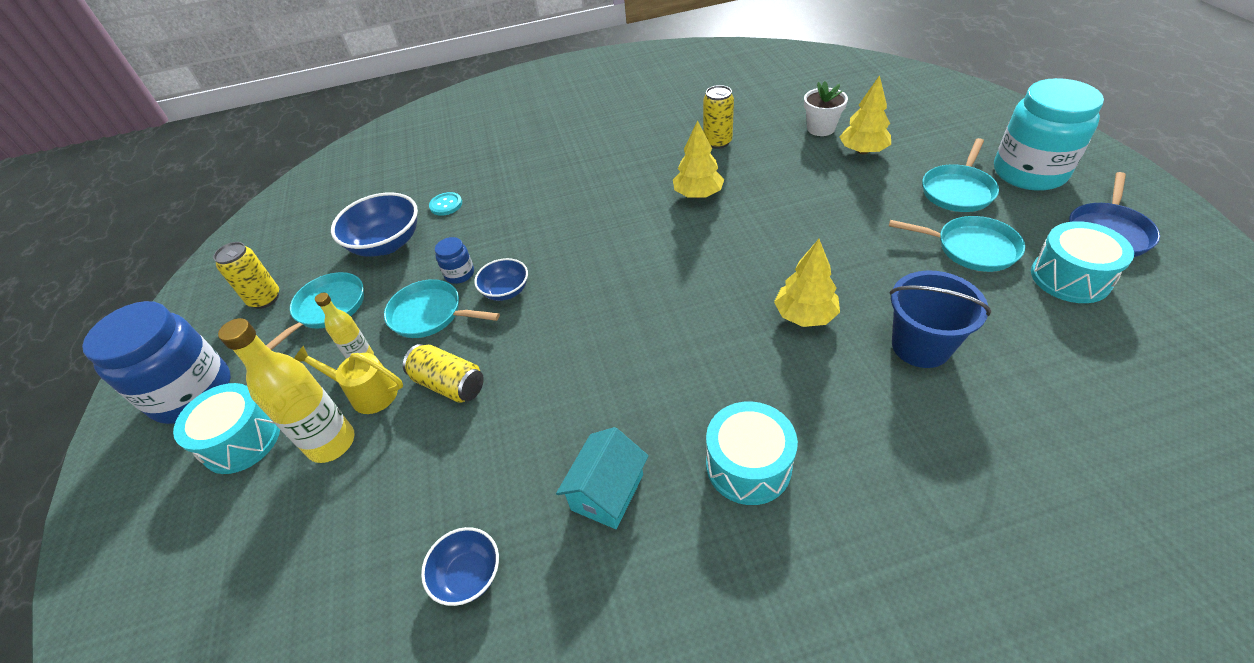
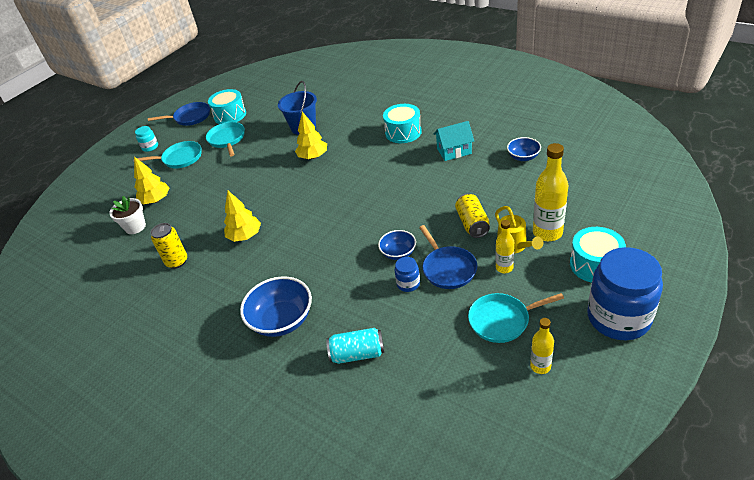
camera: 130 degrees left, 5 degrees down
yellow can [213,242,279,309] -> yellow bottle [530,318,554,374]
blue bowl [331,192,418,257] -> blue bowl moved to [240,276,312,337]
turquoise pan [384,279,500,338] -> blue pan [419,225,477,289]
turquoise button [429,192,462,216] -> turquoise can [326,328,384,364]
turquoise jar [994,78,1104,191] -> turquoise jar [135,126,158,152], size x0.43

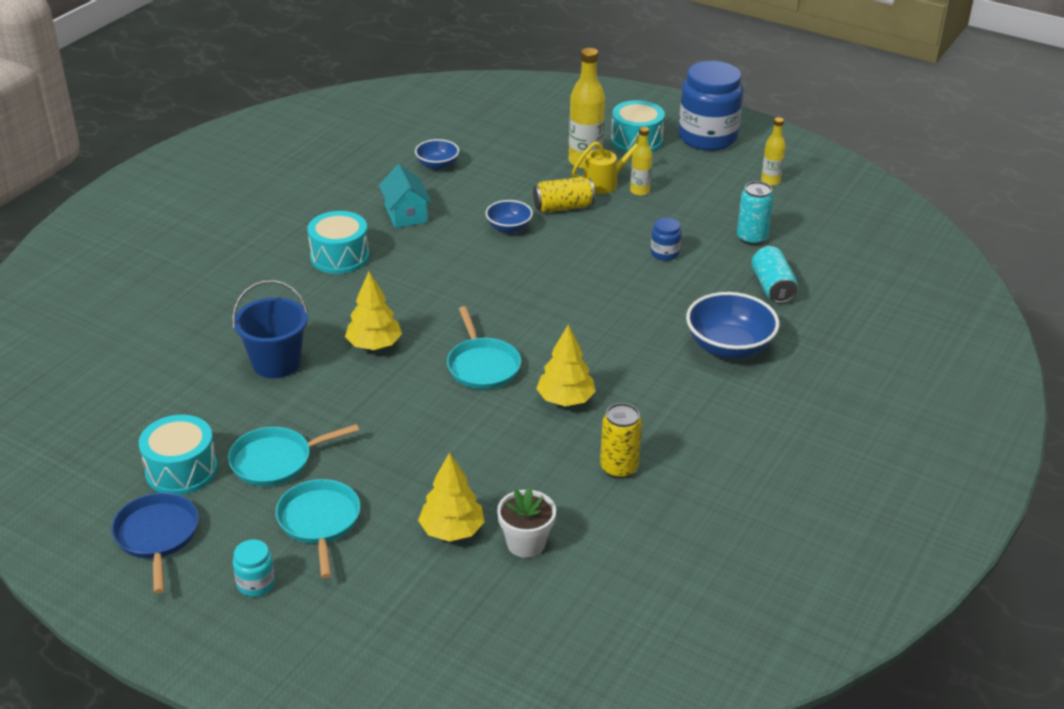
camera: 100 degrees left, 5 degrees down
blue bowl [378,230,416,260] -> blue bowl moved to [485,200,533,233]
blue pan [419,225,477,289] -> none
turquoise pan [468,293,564,343] -> turquoise pan moved to [447,306,521,389]
none -> turquoise can [737,181,774,245]

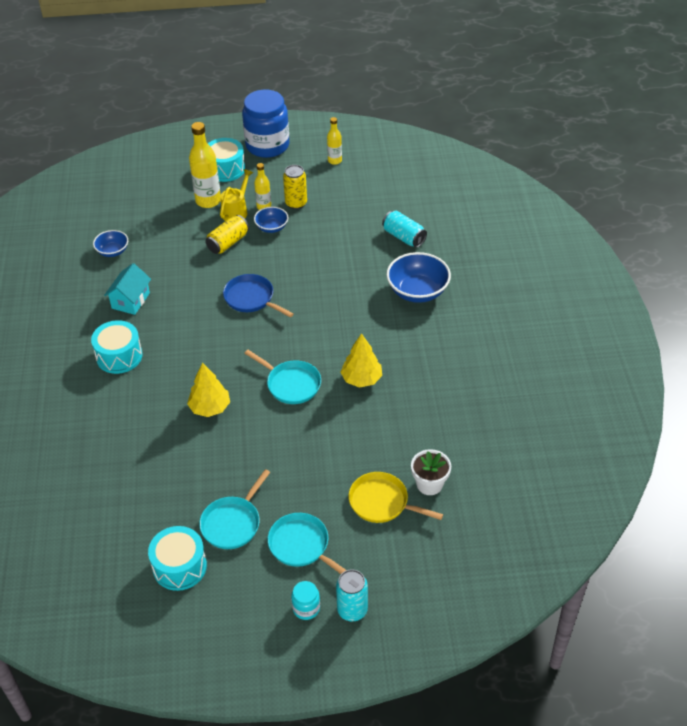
camera: 35 degrees left, 10 degrees up
blue pan [111,493,199,593] -> blue pan moved to [223,274,294,317]
blue bucket [232,280,308,378] -> none
turquoise house [379,164,432,228] -> turquoise house turned 75 degrees clockwise [104,263,151,315]
yellow tree [418,452,485,542] -> yellow pan [348,472,443,523]
blue bowl [485,200,533,233] -> blue bowl moved to [254,207,288,233]
yellow can [600,403,642,479] -> yellow can moved to [283,165,307,209]
blue jar [651,218,681,261] -> none
turquoise can [737,181,774,245] -> turquoise can moved to [336,569,368,621]

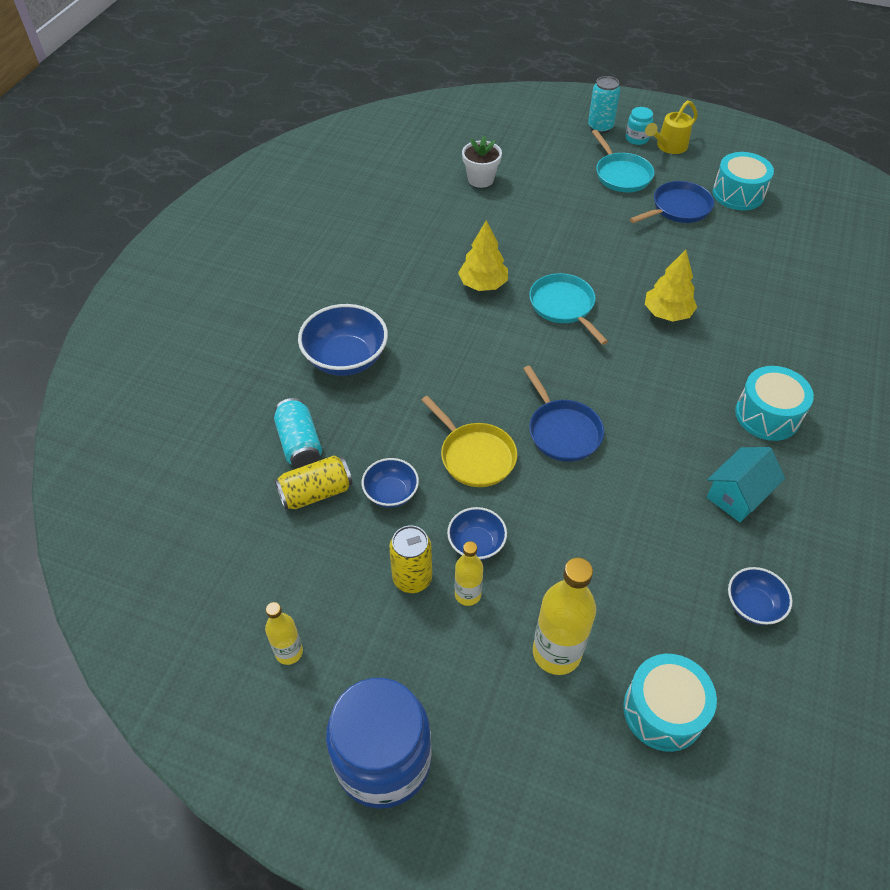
camera: 155 degrees left, 5 degrees up
turquoise pan [199,469,270,549] -> blue pan [630,181,714,223]
yellow can [205,215,249,254] -> yellow can moved to [274,455,353,510]
turquoise drum [208,138,245,182] -> turquoise drum moved to [623,654,717,752]
yellow watering can [220,169,253,221] -> yellow watering can moved to [645,100,698,154]
yellow pan [348,472,443,523] -> yellow pan moved to [421,396,517,487]
none -> blue bowl [361,458,419,508]

